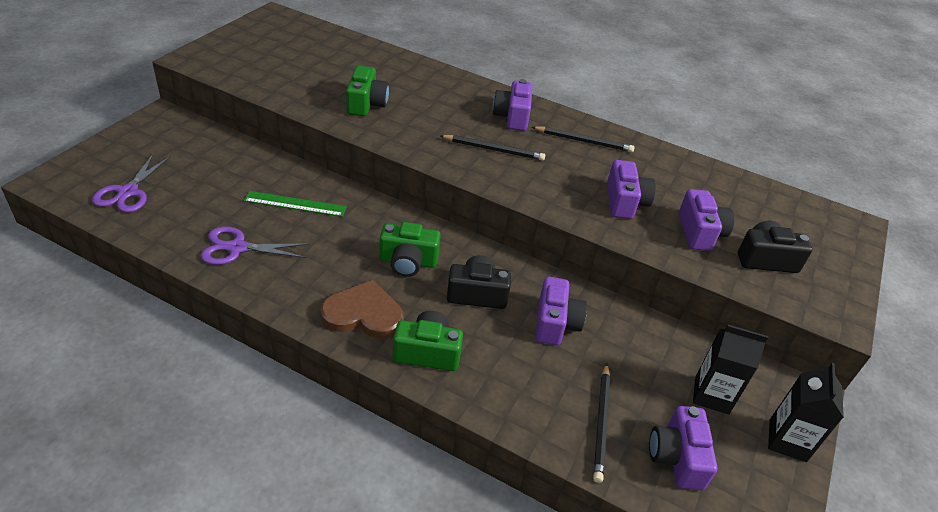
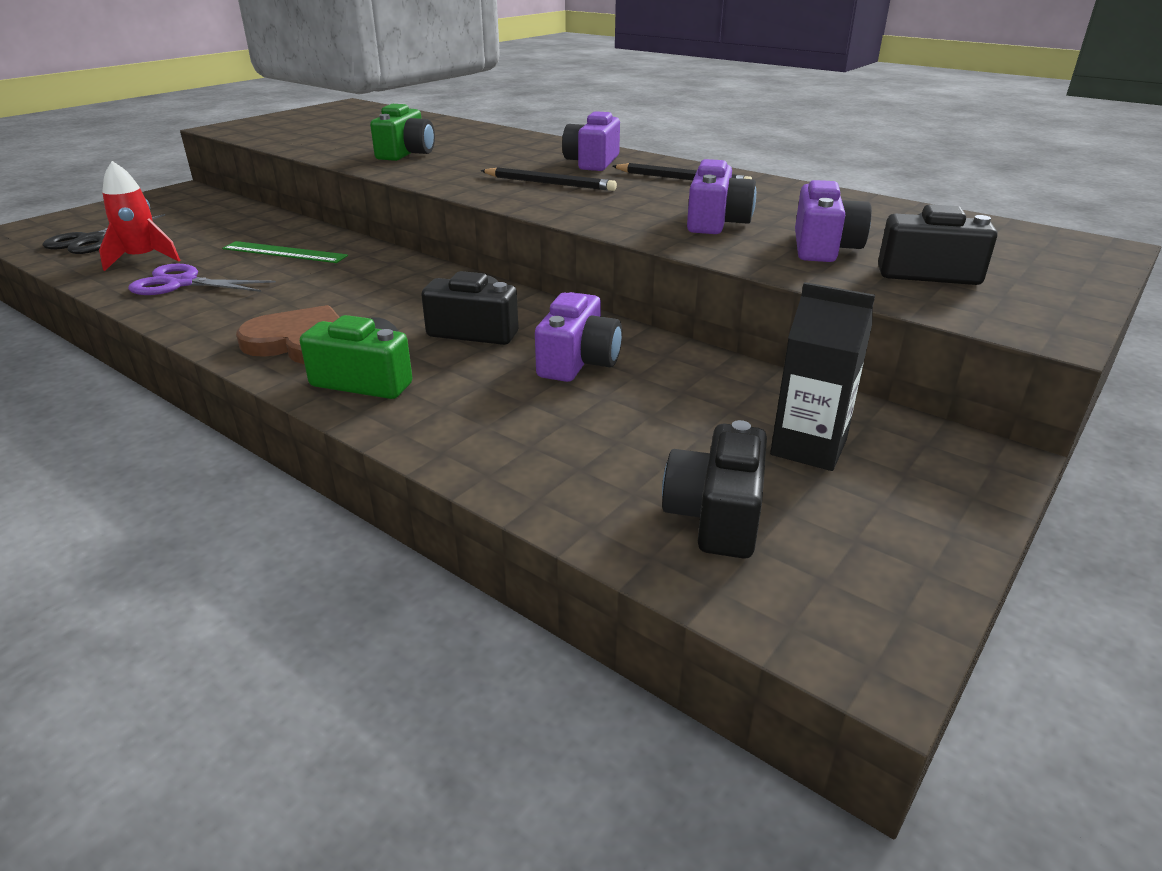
camera: 15 degrees right, 10 degrees down
purple scissors [92,153,171,213] -> black scissors [43,214,165,254]
green camera [379,222,441,277] -> none
black pencil [593,363,610,483] -> none
purple camera [649,406,717,490] -> black camera [662,420,767,559]
black carton [768,363,844,462] -> none
none -> red rocket [99,161,181,271]

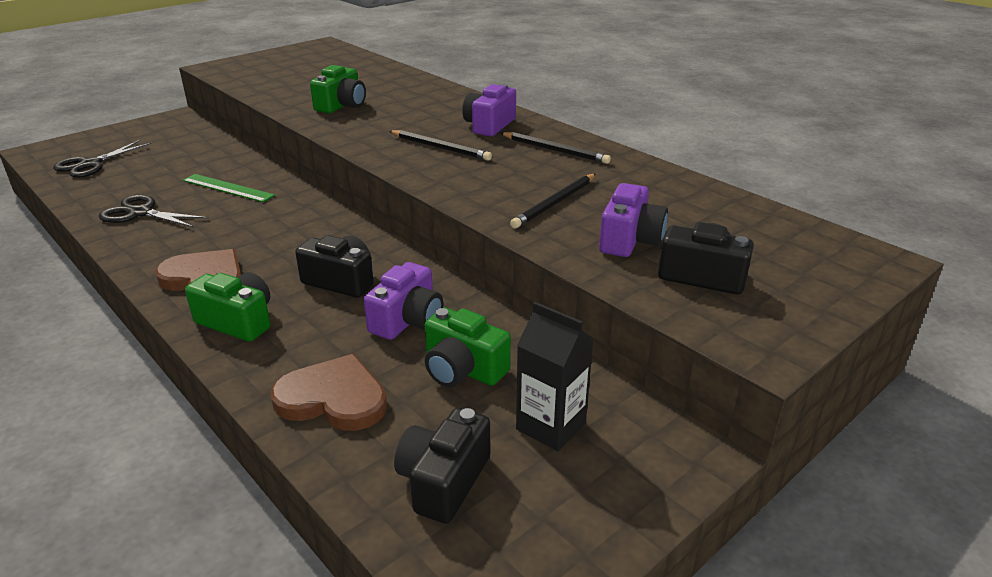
camera: 10 degrees right, 0 degrees up
red rocket [99,161,181,271] -> none
purple scissors [128,264,276,295] -> black scissors [99,195,209,228]
purple camera [687,159,756,234] -> black pencil [510,174,596,228]
none -> brown heart [270,354,387,431]
none -> green camera [425,307,511,387]

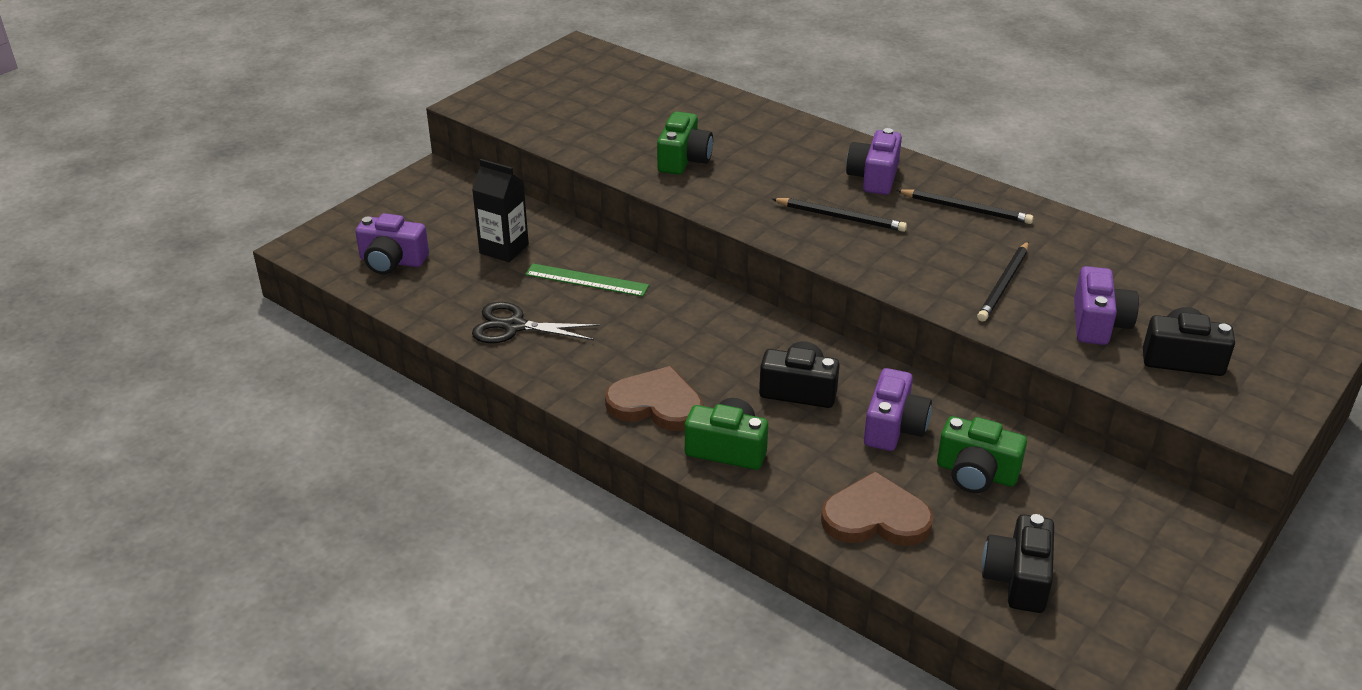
camera: 10 degrees left, 5 degrees up
black scissors [53,140,152,178] -> purple camera [355,213,429,275]
black carton [516,302,594,451] -> black carton moved to [472,159,529,262]

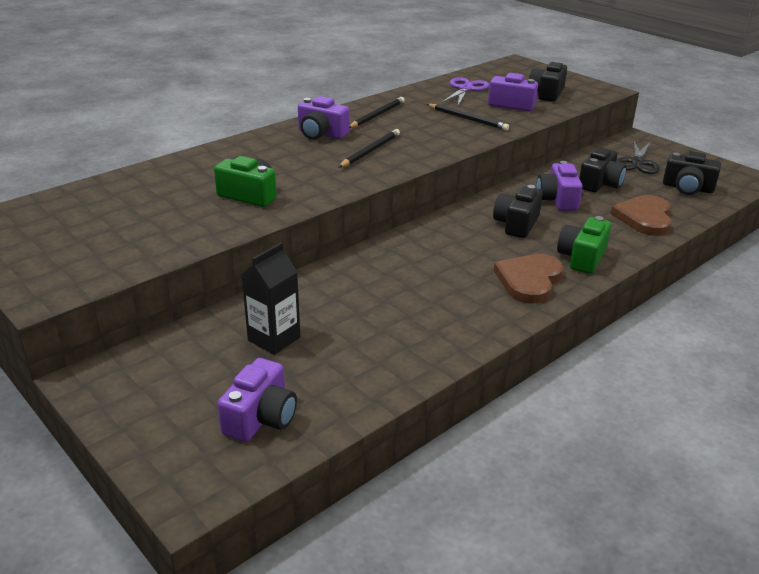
camera: 80 degrees left, 5 degrees down
black scissors [472,302,600,343] -> black scissors moved to [616,141,660,174]
green ruler [525,263,649,297] -> none
purple camera [864,368,932,451] -> purple camera turned 120 degrees counterclockwise [536,161,583,211]
green camera [937,416,1027,493] -> black camera [579,147,627,192]
none -> purple scissors [442,77,489,106]

